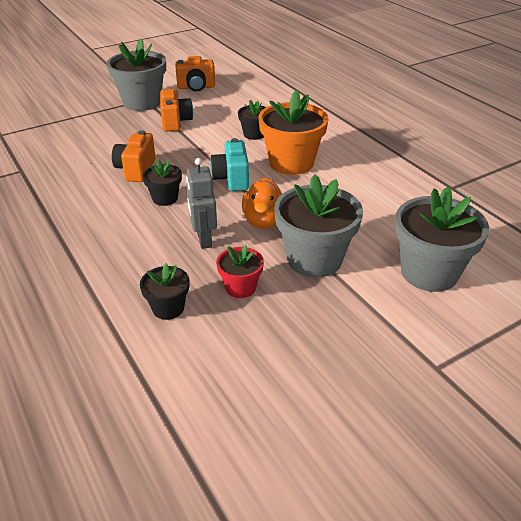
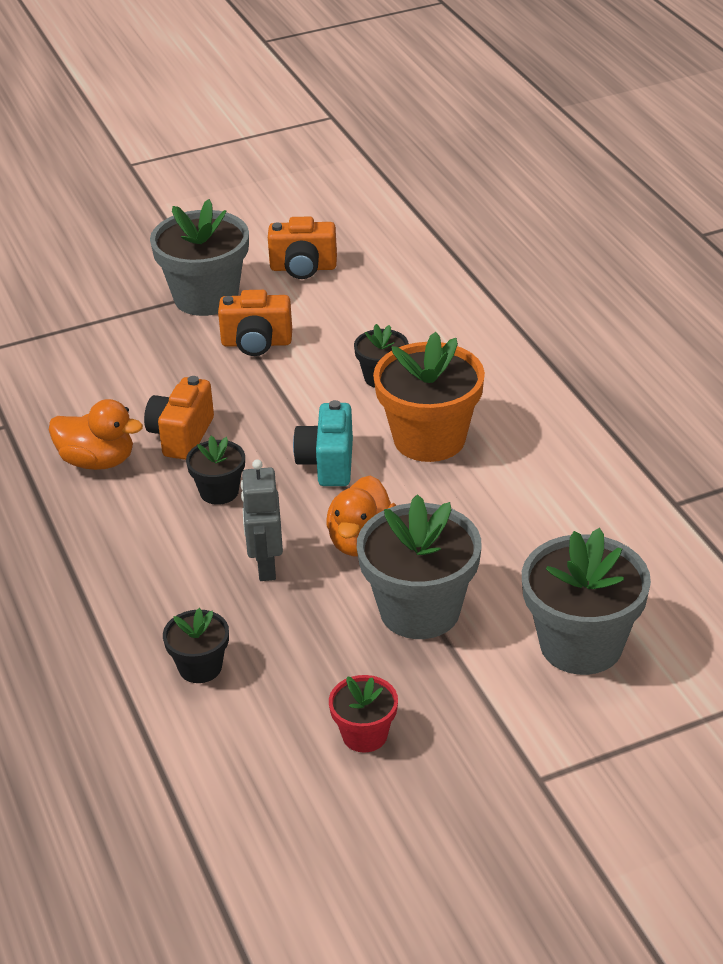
camera: 10 degrees right, 0 degrees up
orange camera [160,89,193,132] -> orange camera turned 90 degrees clockwise [218,290,292,356]
red flower pot [216,245,264,298] -> red flower pot moved to [329,675,398,753]
none -> orange duck [49,399,143,470]

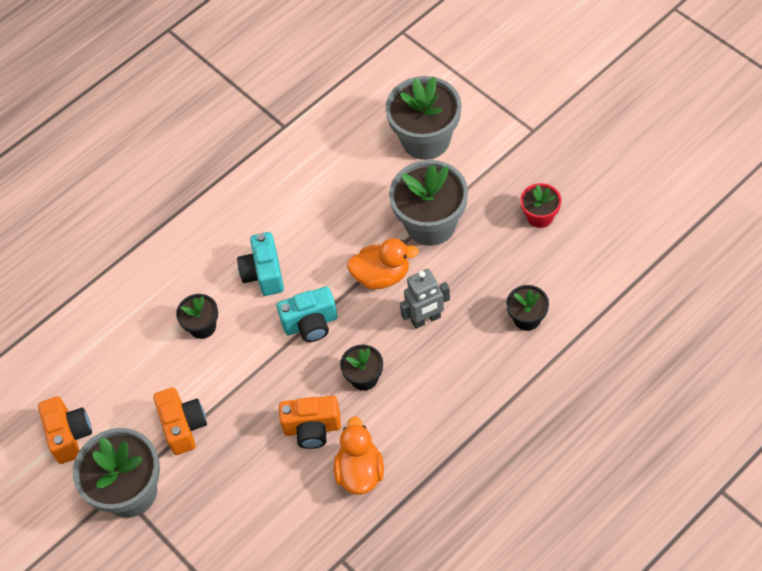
camera: 105 degrees left, 20 degrees up
orange flower pot [373,332,485,462] -> turquoise camera [237,232,284,296]

